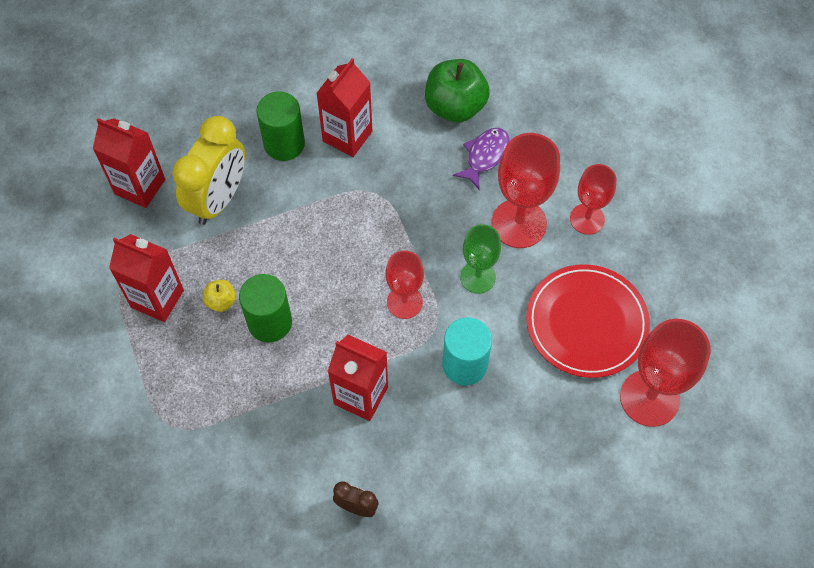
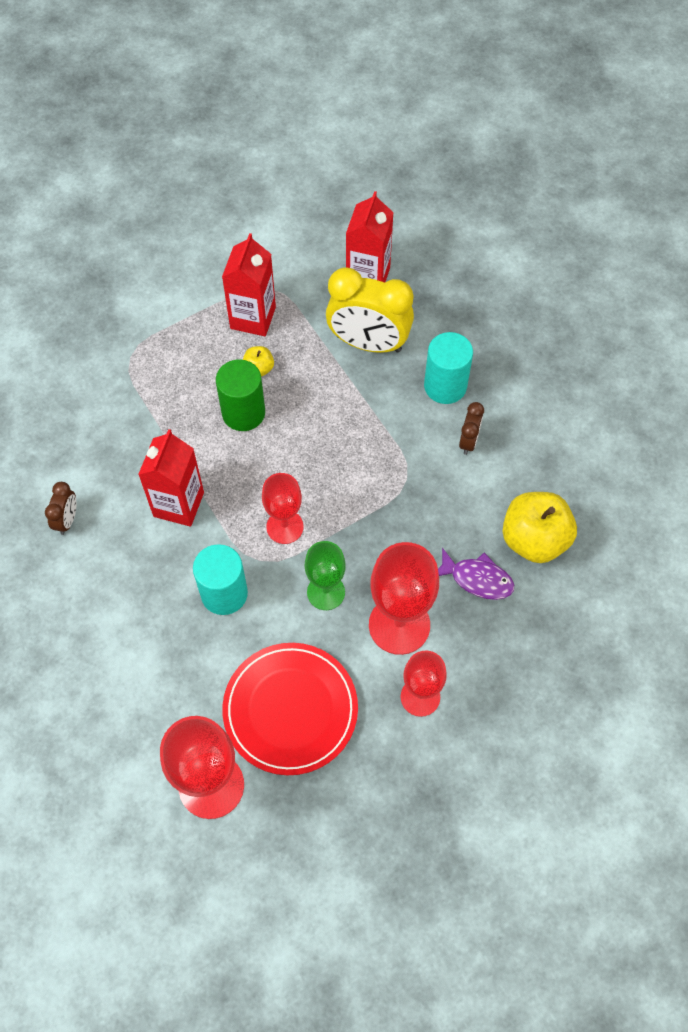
camera: 80 degrees right, 0 degrees up
green cylinder [256,92,305,161] -> turquoise cylinder [424,332,473,404]
red carton [317,59,372,157] -> brown clock [459,402,484,455]
green apple [425,59,490,123] -> yellow apple [502,492,577,563]

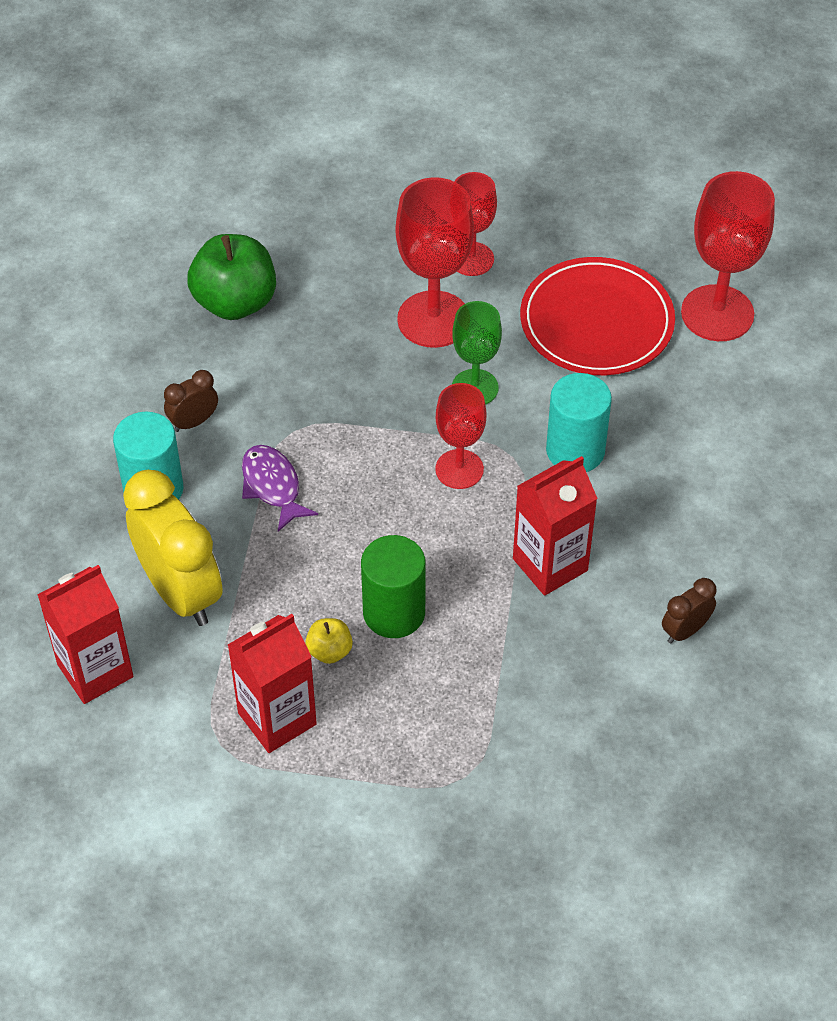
camera: 140 degrees left, 10 degrees down
purple fish [438,548,514,600] -> purple fish moved to [242,445,318,532]
yellow apple [502,492,577,563] -> green apple [187,234,276,320]

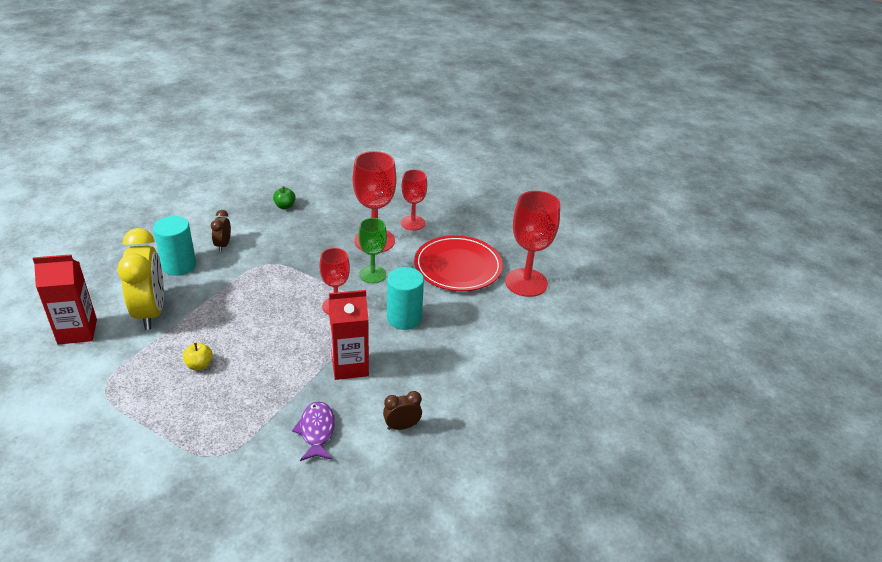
camera: 20 degrees right, 15 degrees down
brown clock [164,370,218,432] -> brown clock turned 75 degrees counterclockwise [211,210,231,252]
green apple [187,234,276,320] -> green apple [273,187,296,209], size x0.47
red carton [228,614,317,753] -> none
purple fish [242,445,318,532] -> purple fish moved to [292,401,335,461]
green cylinder [361,535,426,638] -> none

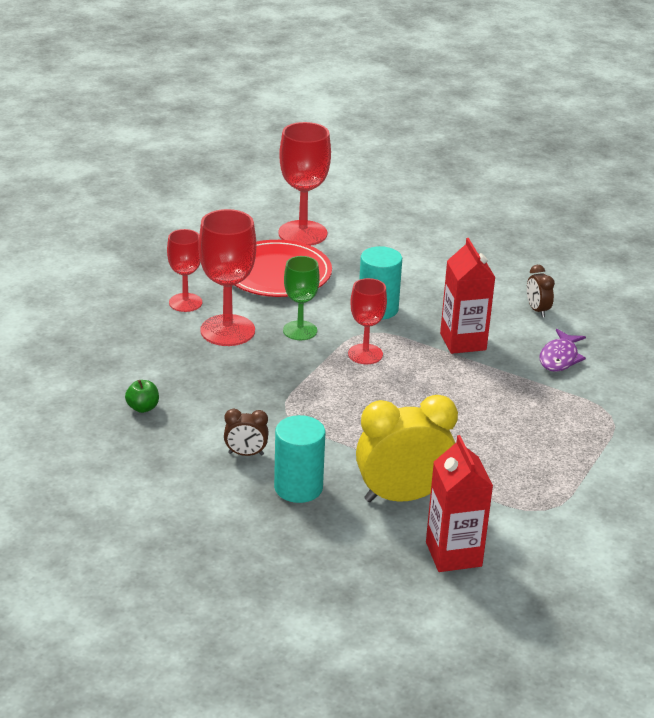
camera: 90 degrees left, 5 degrees down
yellow apple [183,343,213,370] -> none
purple fish [292,401,335,461] -> purple fish turned 60 degrees counterclockwise [540,329,586,372]

